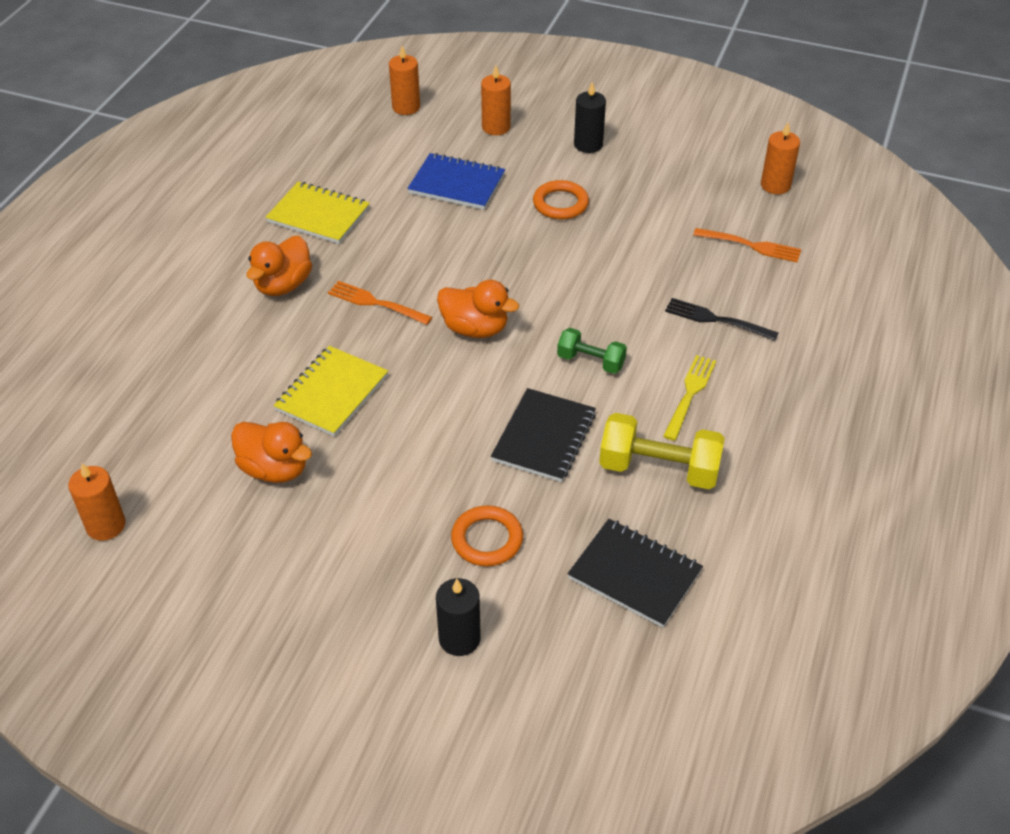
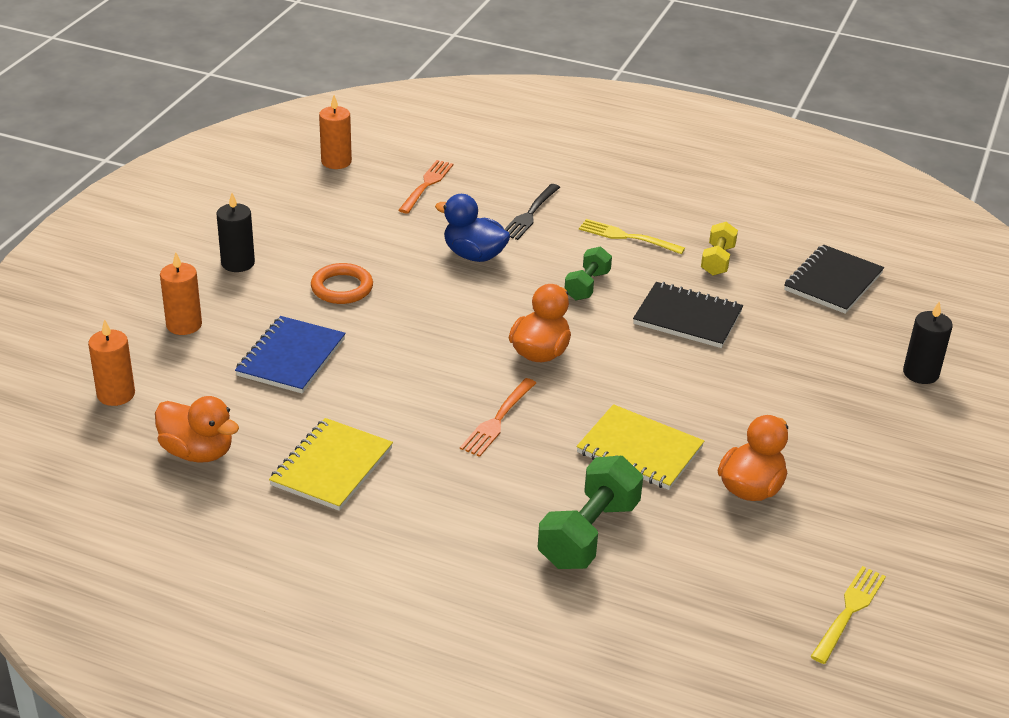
camera: 90 degrees left, 10 degrees down
orange candle [68,463,126,541] -> yellow fork [810,566,886,664]
orange duck [247,236,312,296] -> orange duck moved to [155,396,239,463]
orange ring [451,505,523,566] -> none
yellow dumbbell [599,413,725,489] -> yellow dumbbell [701,222,738,276], size x0.60
none -> blue duck [435,194,510,262]
none -> green dumbbell [538,456,643,569]

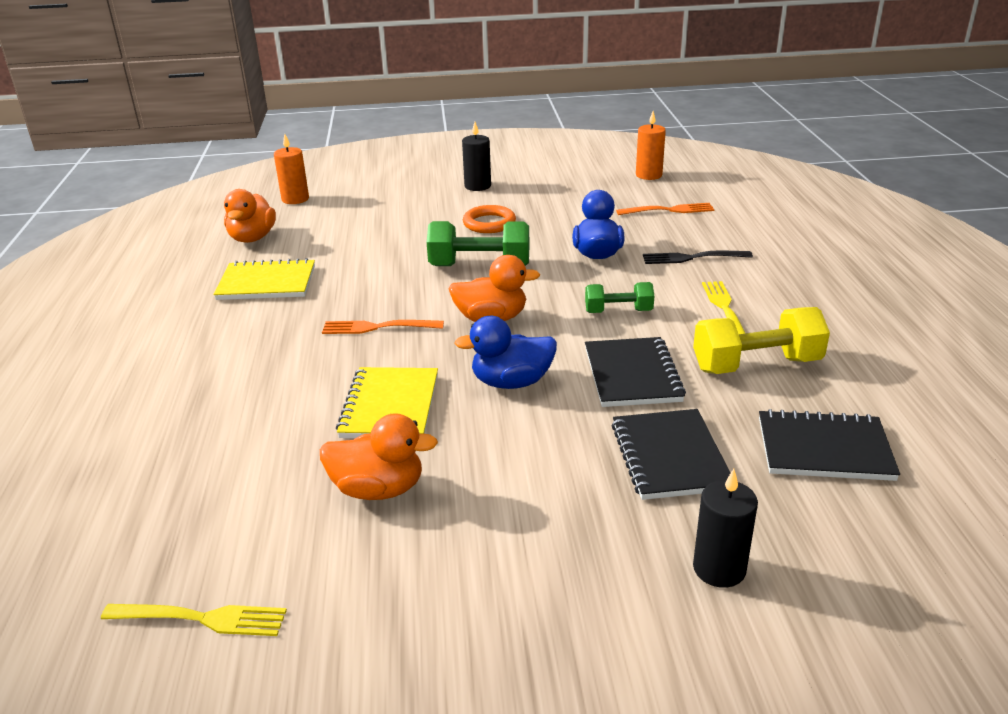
camera: 65 degrees right, 5 degrees down
orange candle [160,252,202,335] -> none
blue notebook [235,316,346,393] -> none
green dumbbell [538,456,643,569] -> green dumbbell moved to [427,221,529,266]
yellow dumbbell [701,222,738,276] -> yellow dumbbell [693,307,830,374], size x1.66
none -> blue duck [454,316,557,389]
none -> black notebook [612,409,730,500]

